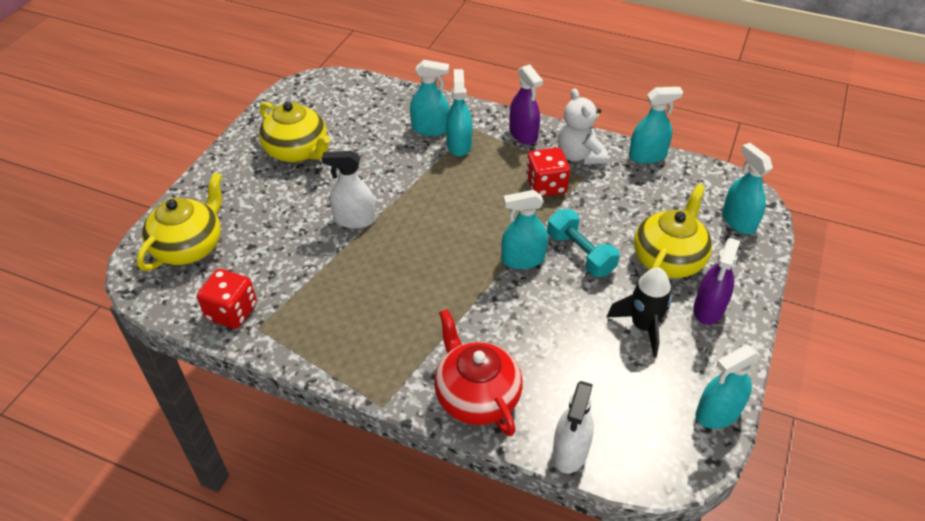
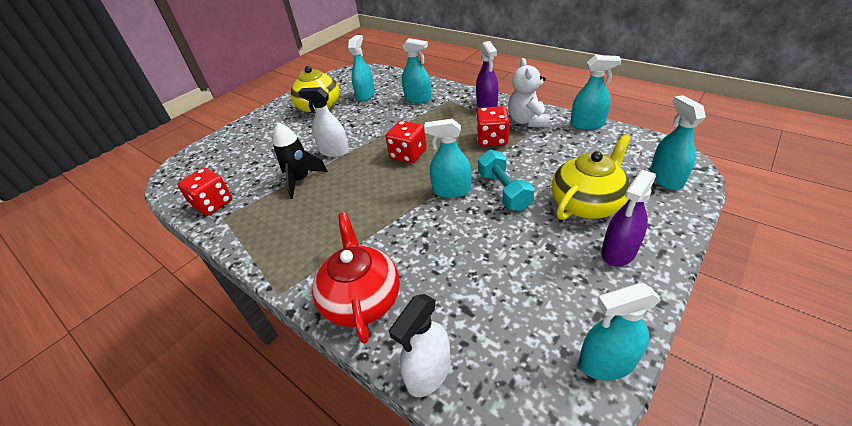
camera: 20 degrees right, 5 degrees down
yellow teapot [136,172,222,271] -> none
turquoise spray bottle [446,69,473,156] -> turquoise spray bottle moved to [348,35,375,102]
black rocket [606,267,672,357] -> black rocket moved to [273,122,328,199]
none -> red dice [386,121,427,163]

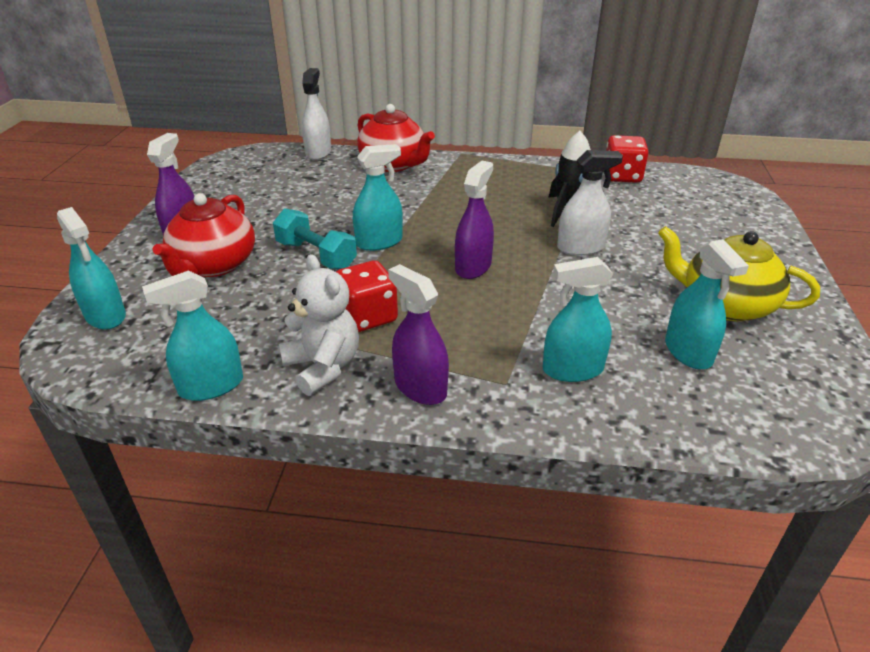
camera: 145 degrees right, 5 degrees down
red dice [386,121,427,163] -> purple spray bottle [455,161,494,279]
yellow teapot [552,134,631,220] -> red teapot [153,193,255,277]
turquoise spray bottle [579,283,661,380] -> none

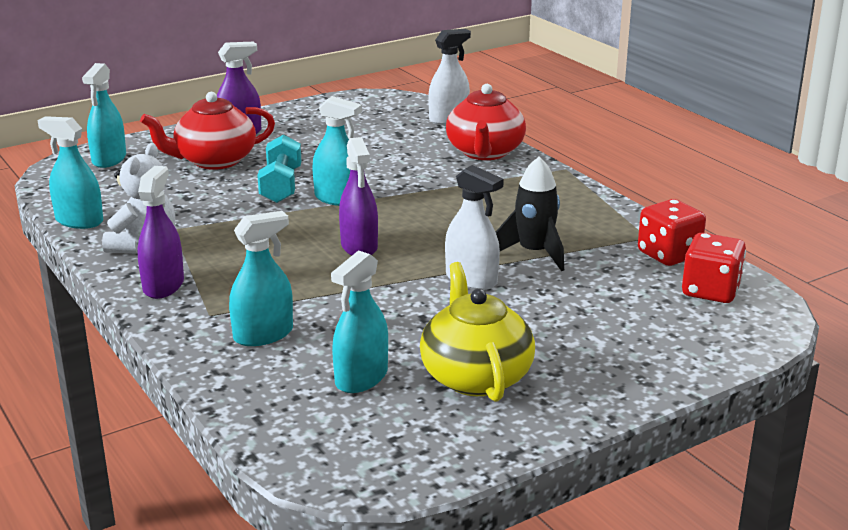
camera: 50 degrees right, 10 degrees down
red dice [336,261,398,332] -> red dice moved to [682,233,746,303]
purple spray bottle [455,161,494,279] -> purple spray bottle turned 90 degrees clockwise [339,137,378,256]
turquoise spray bottle [543,257,613,382] -> turquoise spray bottle turned 105 degrees clockwise [229,211,293,346]

